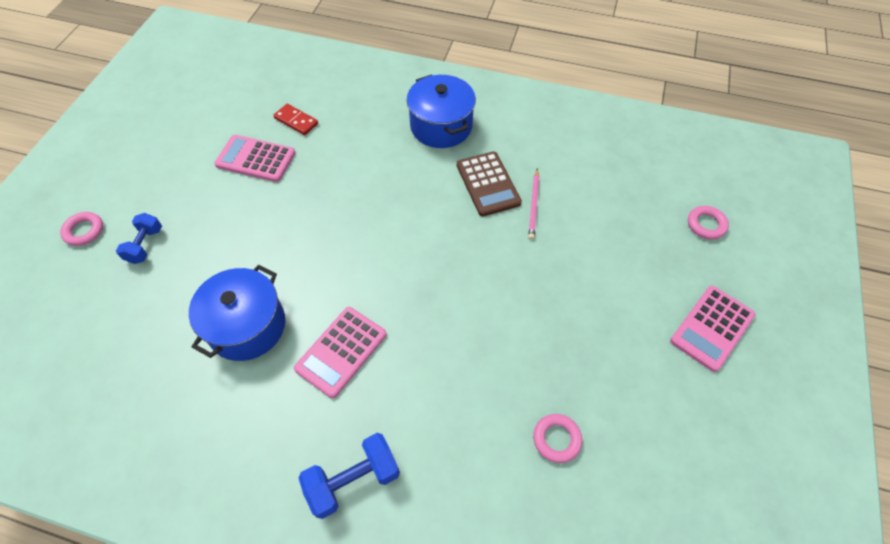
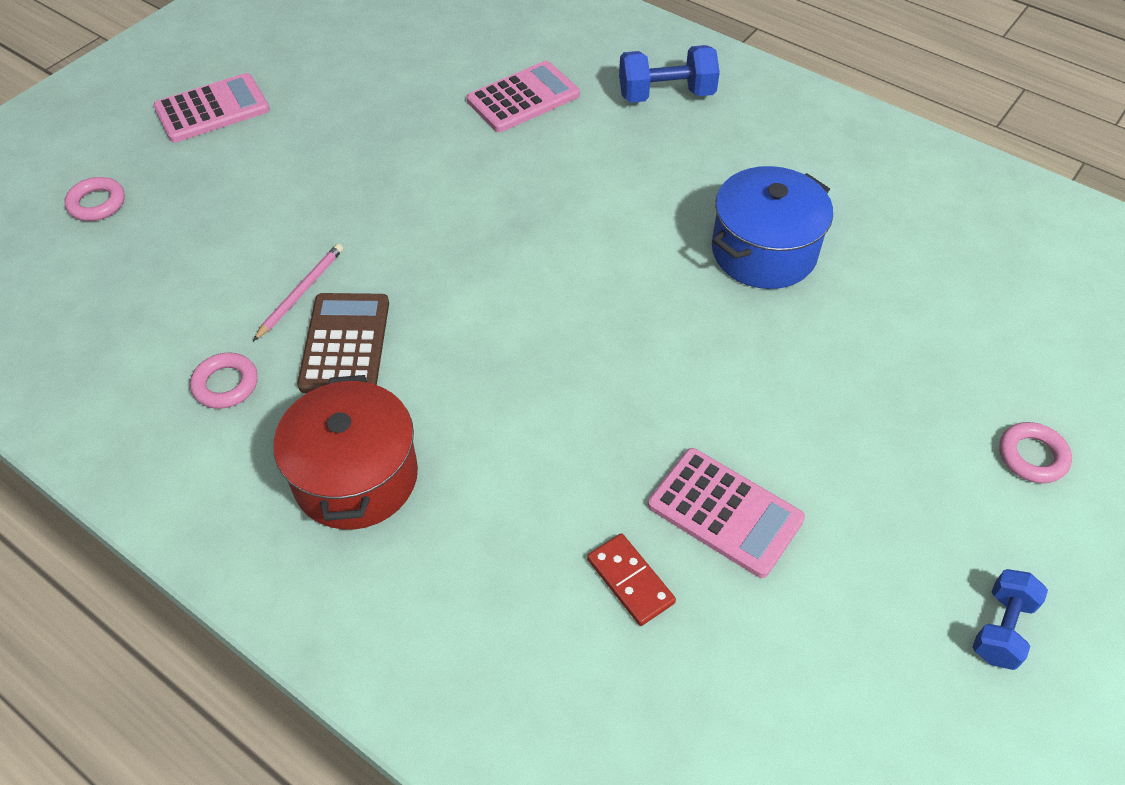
camera: 160 degrees left, 5 degrees down
blue dumbbell [116,213,162,264] -> blue dumbbell moved to [972,569,1048,670]
pink calculator [294,307,387,398] -> pink calculator moved to [467,61,580,132]
blue pot [407,74,476,148] -> red pot [273,375,418,530]
pink ring [533,414,582,463] -> pink ring moved to [190,352,258,409]

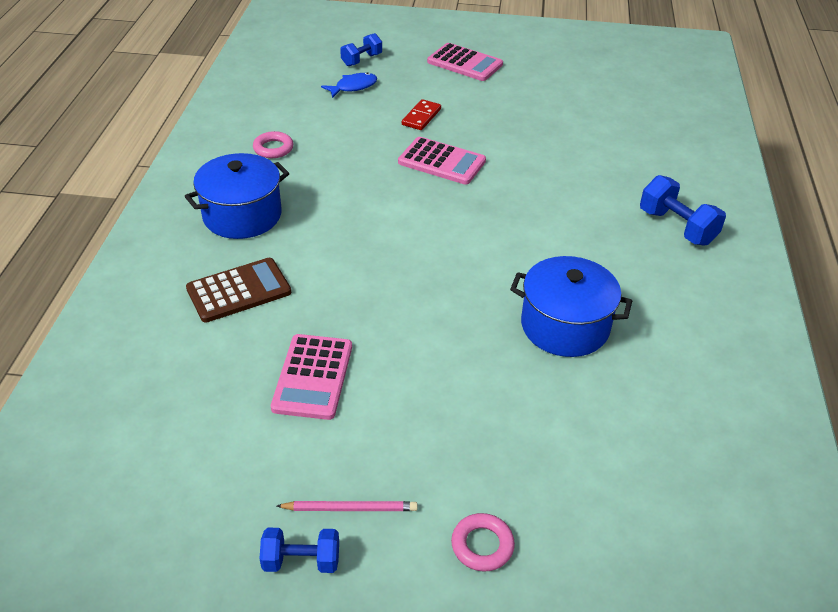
camera: 60 degrees right, 10 degrees down
pink ring [64,177,125,221] -> blue dumbbell [340,33,382,66]
pink pencil [253,244,343,341] -> pink pencil moved to [277,501,418,511]
red pot [273,375,418,530] -> blue pot [185,153,289,239]
brown calculator [297,293,389,393] -> brown calculator moved to [186,258,291,323]
pink calculator [467,61,580,132] -> pink calculator moved to [398,137,486,185]
red domino [587,533,676,626] -> red domino moved to [402,99,441,130]
none -> blue fish [321,72,377,98]

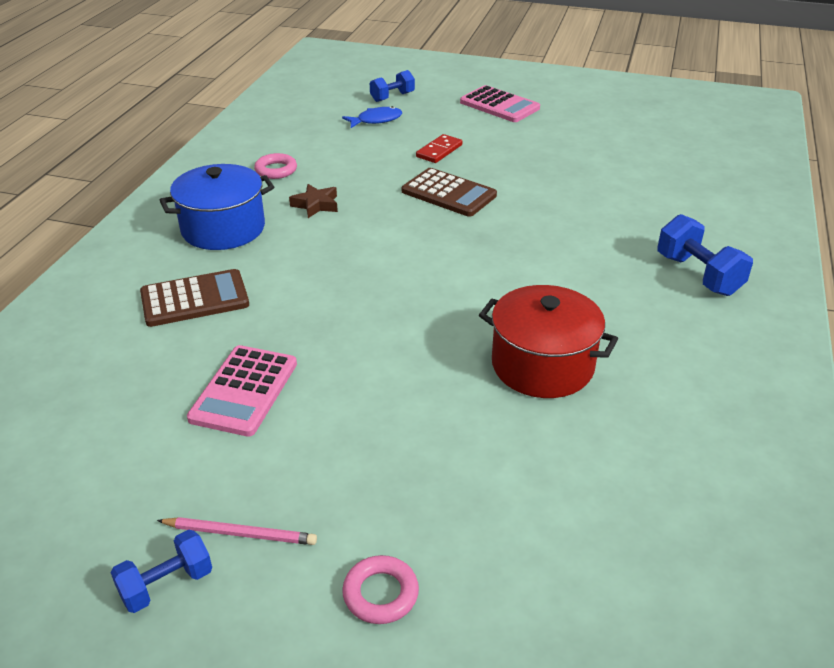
camera: 10 degrees right, 5 degrees down
blue dumbbell [259,528,339,573] -> blue dumbbell turned 45 degrees counterclockwise [111,529,212,613]
pink calculator [398,137,486,185] -> brown calculator [402,168,497,217]
blue pot [510,256,632,357] -> red pot [479,285,618,398]
none -> brown star [289,184,338,218]

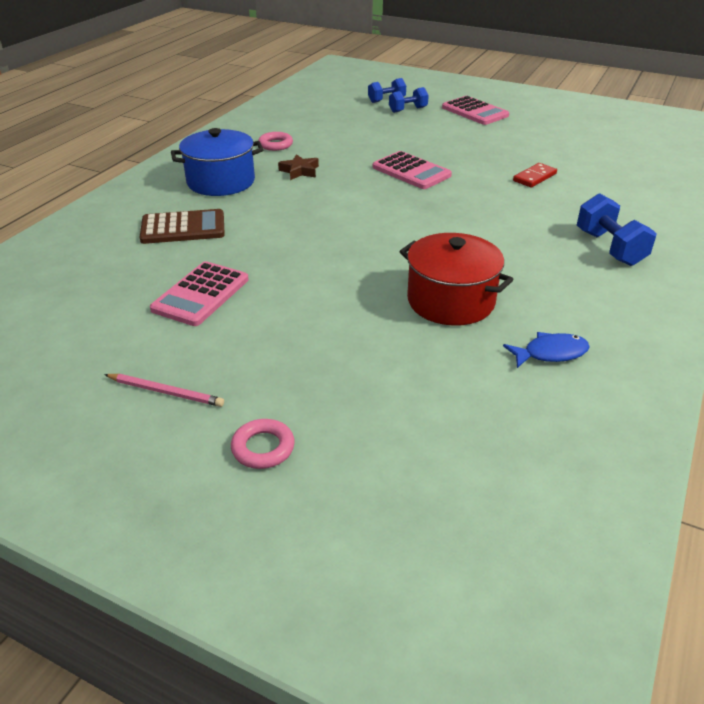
camera: 10 degrees right, 0 degrees up
blue dumbbell [111,529,212,613] -> blue dumbbell moved to [389,87,429,113]
blue fish [342,106,402,128] -> blue fish moved to [503,332,590,368]
brown calculator [402,168,497,217] -> pink calculator [373,151,452,189]
red domino [416,134,462,163] -> red domino moved to [513,163,557,188]

